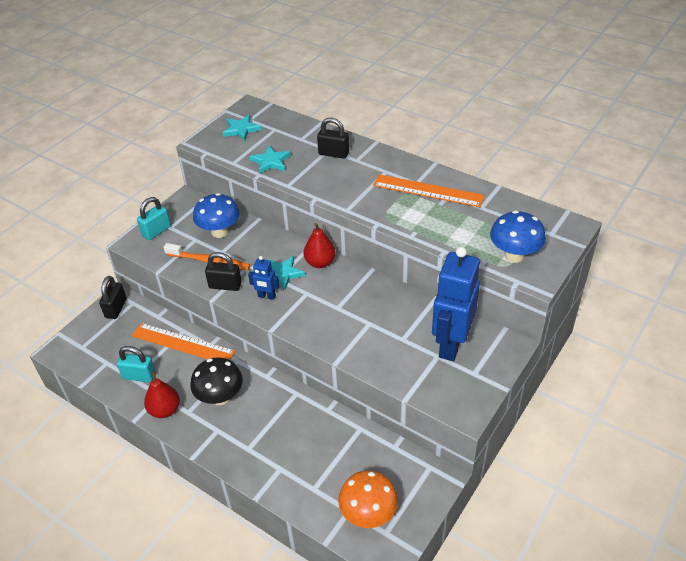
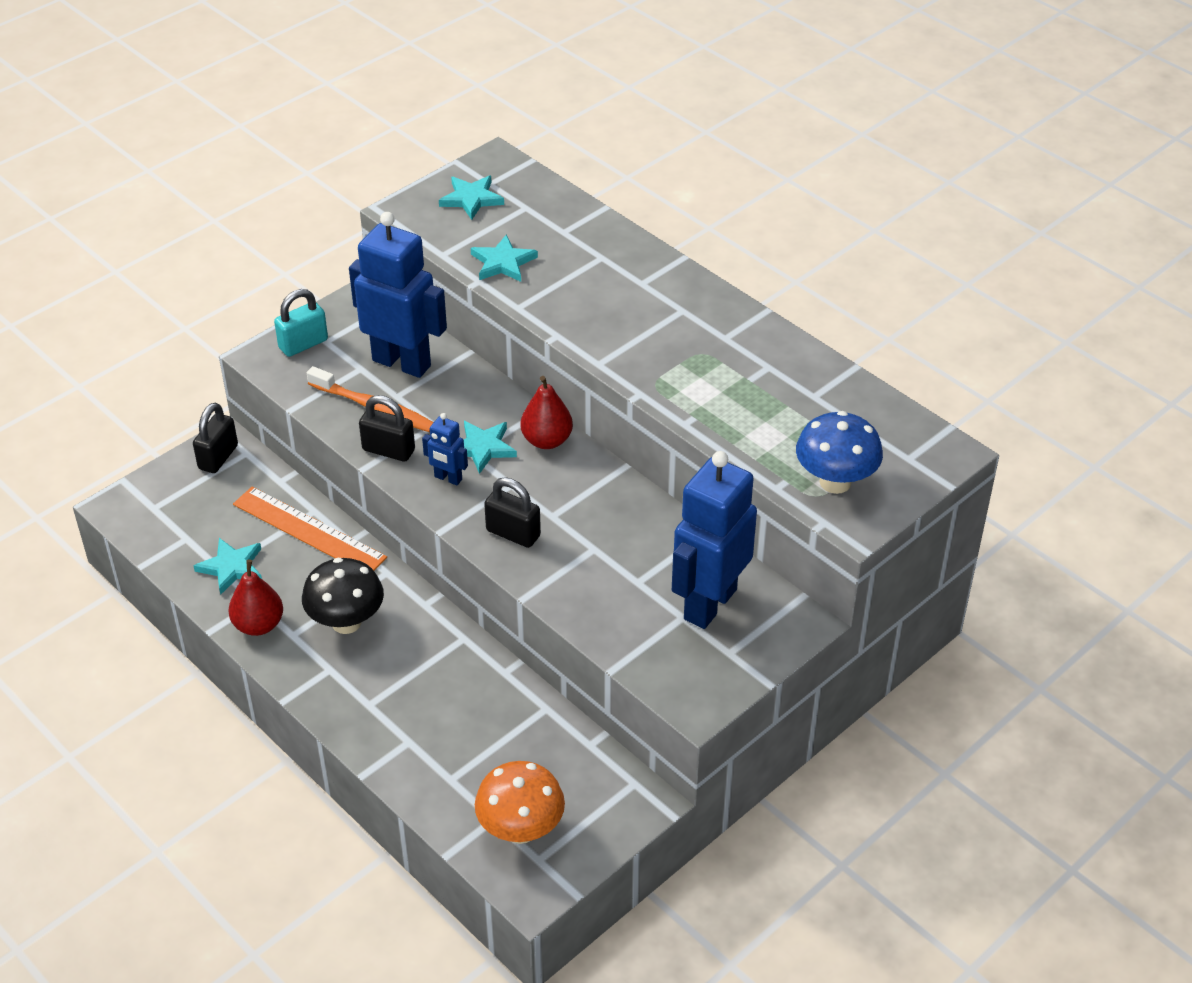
camera: 10 degrees right, 0 degrees up
turquoise padlock [117,346,156,382] -> turquoise star [194,538,262,595]
blue mushroom [193,193,240,238] -> blue robot [349,212,447,378]
black padlock [317,118,349,159] -> black padlock moved to [484,477,541,548]
orange ruler [373,174,485,207] -> none

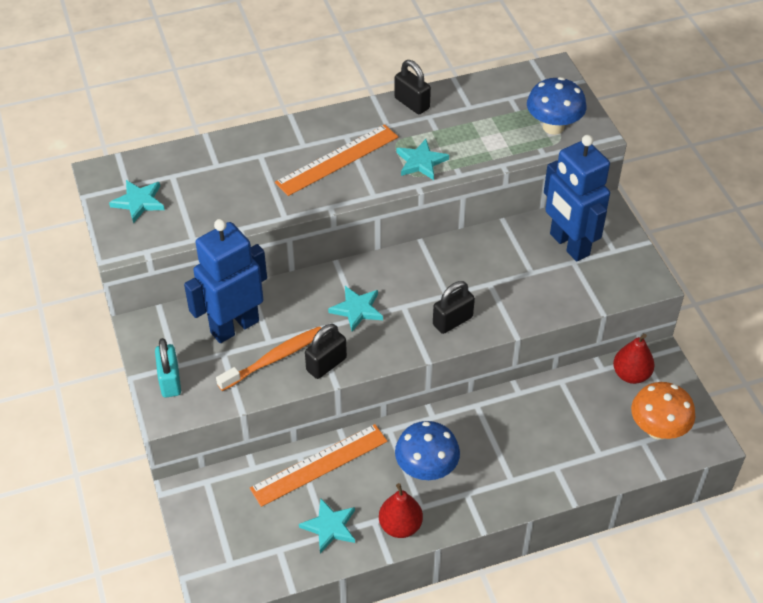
camera: 65 degrees left, 5 degrees up
black padlock [193,403,238,473] -> black padlock moved to [394,60,431,114]
black mushroom [302,558,384,634] -> blue mushroom [395,421,460,480]
blue robot [422,413,468,485] -> none
turquoise star [471,234,538,282] -> turquoise star moved to [396,139,449,180]
red pear [521,376,573,449] -> red pear moved to [613,334,655,384]
none -> orange ruler [275,124,398,196]

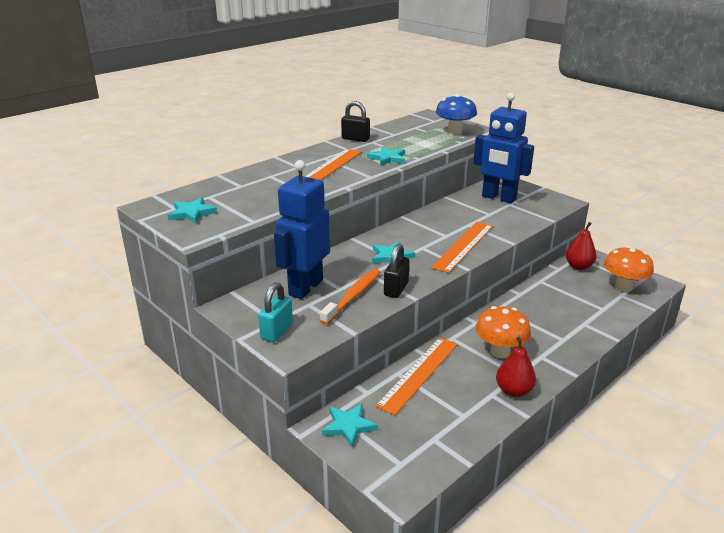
camera: 25 degrees left, 20 degrees down
turquoise padlock [155,338,181,398] -> turquoise padlock turned 60 degrees clockwise [258,282,293,342]
turquoise star [299,498,355,553] -> turquoise star moved to [322,404,378,448]
blue mushroom [395,421,460,480] -> orange mushroom [475,306,531,358]
black padlock [433,281,475,334] -> orange ruler [431,222,493,273]

